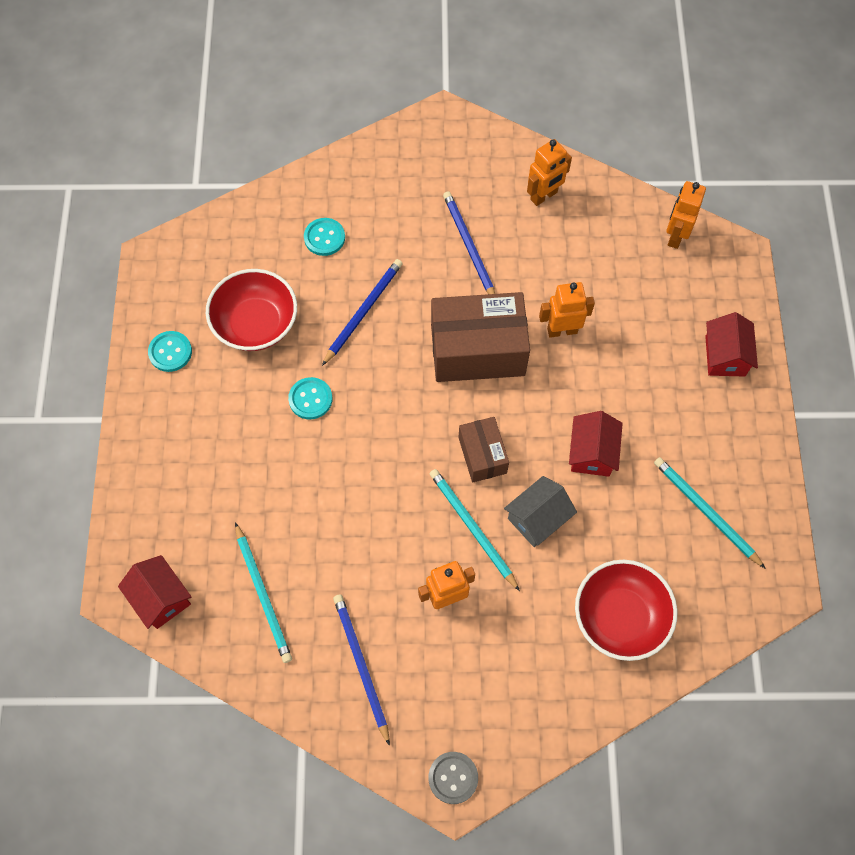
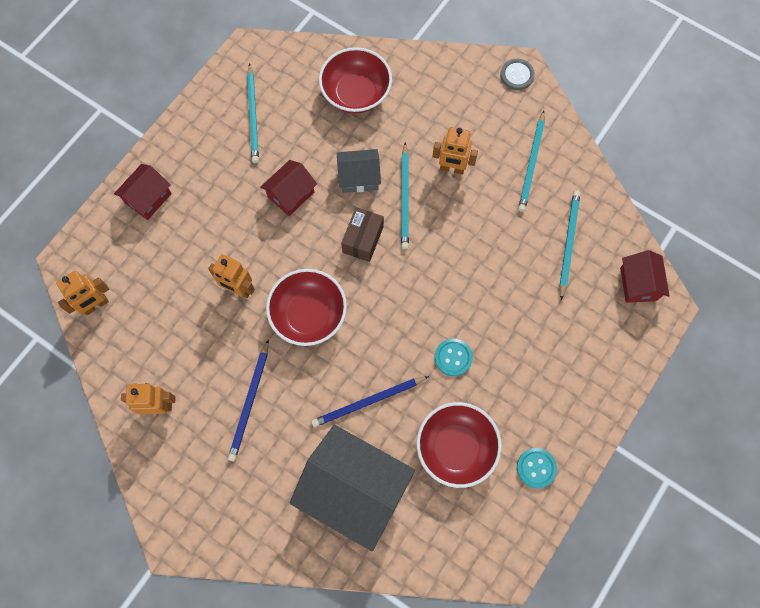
camera: 145 degrees left, 5 degrees up
turquoise button [304,218,345,256] -> grey house [290,425,415,551]
blue pencil [333,594,390,746] -> turquoise pencil [518,111,545,212]
brown box [431,292,530,382] -> red bowl [266,269,347,346]

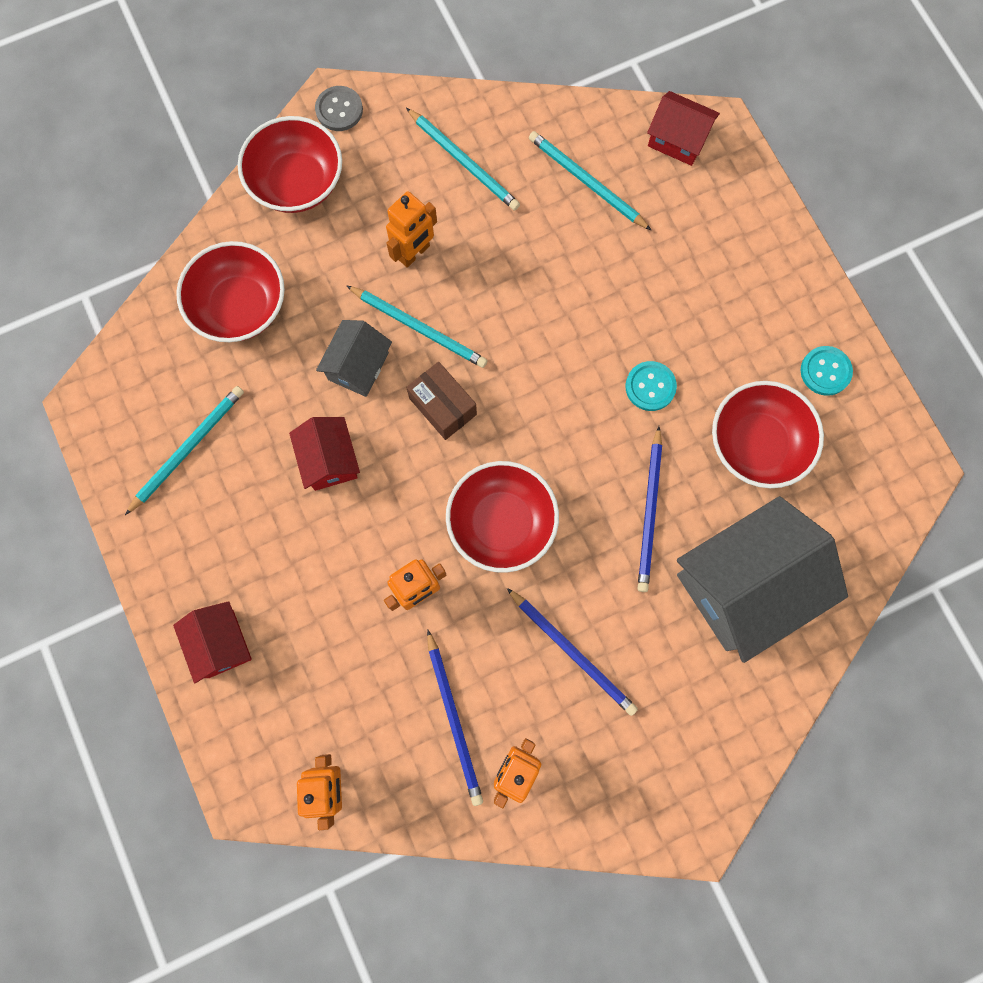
camera: 60 degrees left, 5 degrees up
turquoise pencil [247,63,259,163] -> turquoise pencil turned 75 degrees counterclockwise [125,386,244,515]
none -> red bowl [238,116,342,213]
none -> blue pencil [427,629,483,806]

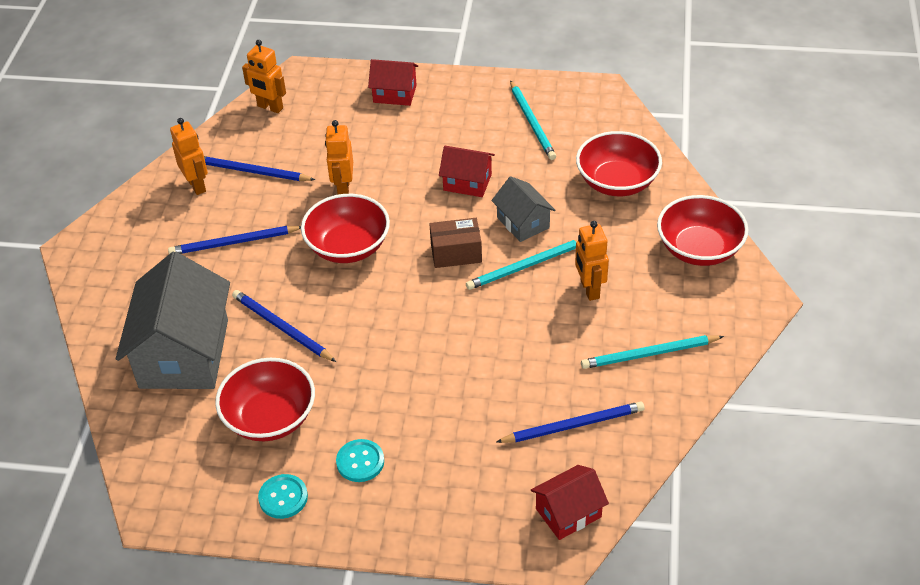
camera: 125 degrees right, 30 degrees down
grey button [315,86,363,131] -> none
turquoise pencil [529,131,651,230] -> blue pencil [496,402,645,443]
turquoise button [625,361,677,411] -> turquoise button moved to [336,439,384,482]

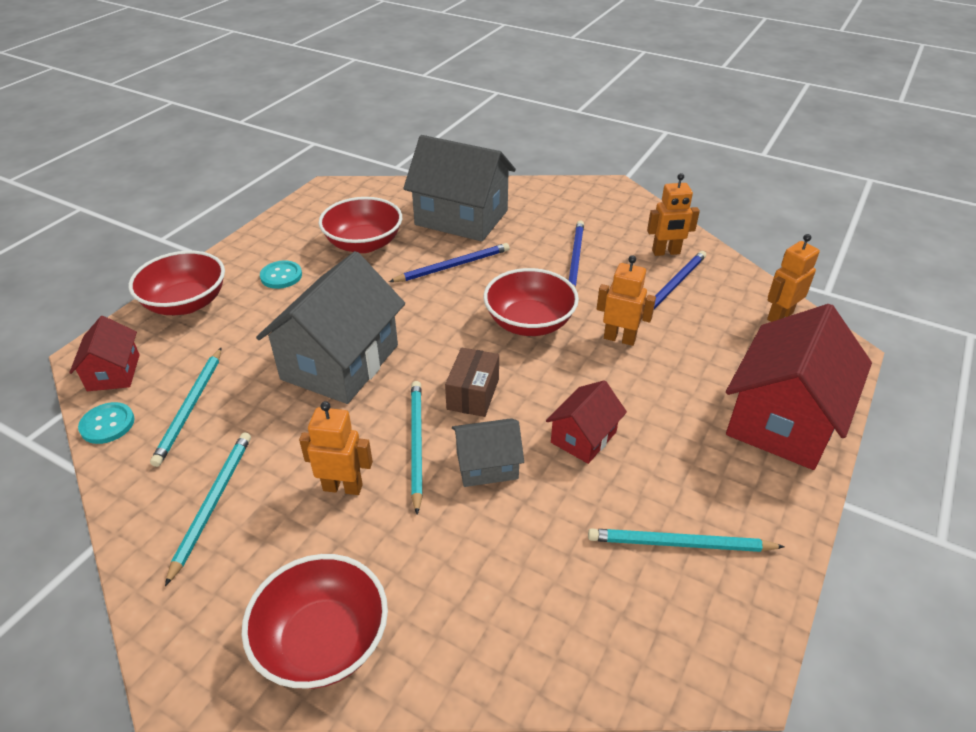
camera: 110 degrees right, 5 degrees down
turquoise button [258,474,308,519] -> turquoise button moved to [78,402,135,444]
red house [368,59,418,106] -> red house [726,304,872,470], size x1.97
blue pencil [496,402,645,443] -> turquoise pencil [150,347,222,467]
red bowl [576,131,662,196] -> red bowl moved to [129,251,225,315]
none -> grey house [256,251,405,404]

